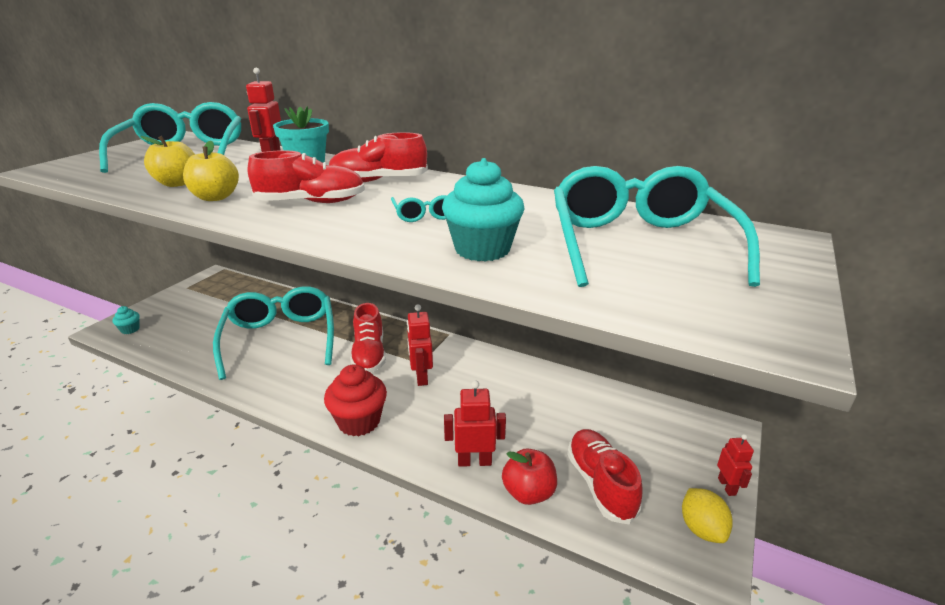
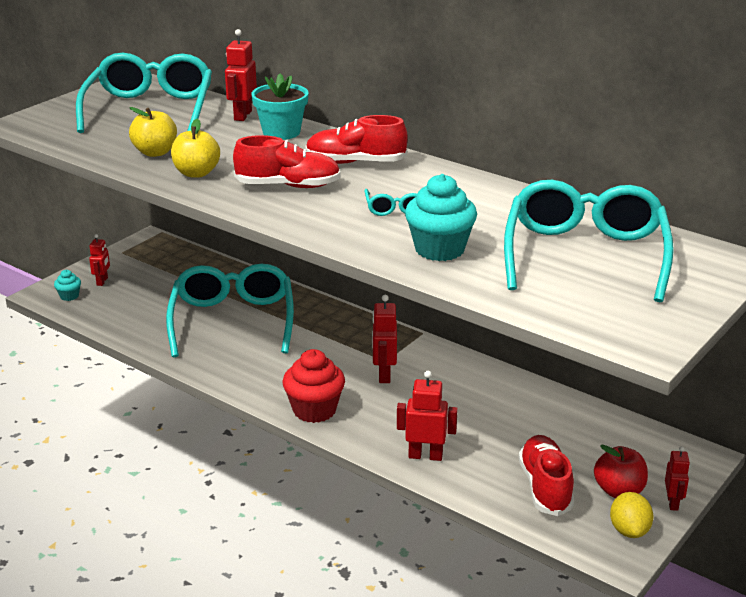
camera: 10 degrees right, 0 degrees up
red shoe [350,303,386,373] -> none
red apple [502,448,557,505] -> red apple moved to [594,444,648,498]
none -> red robot [89,234,110,286]

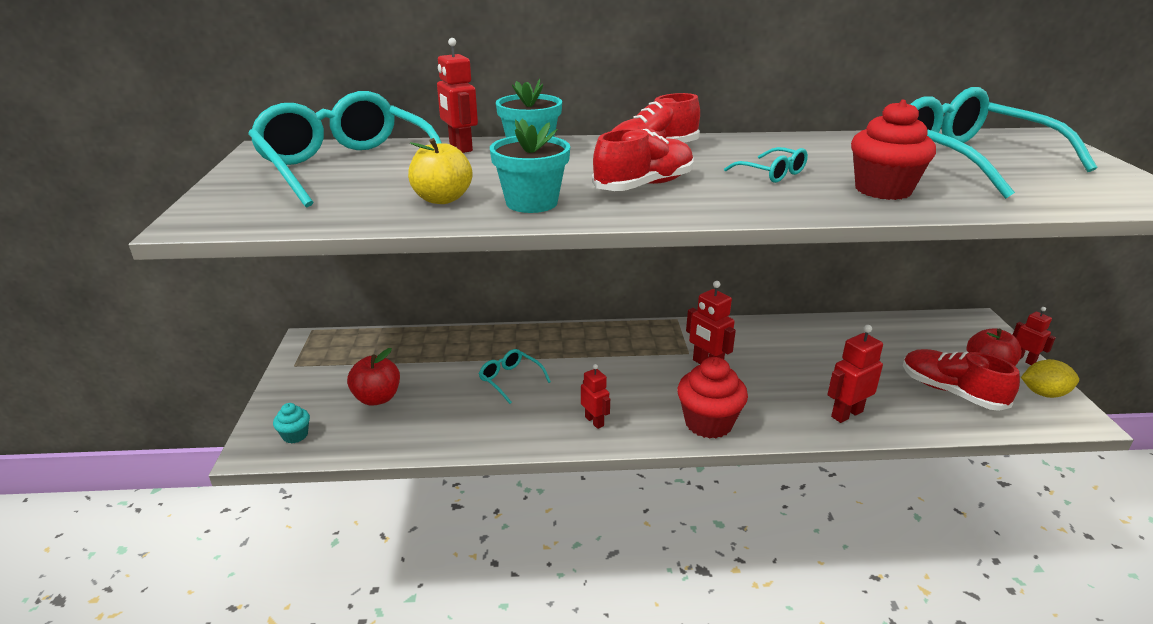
camera: 40 degrees left, 0 degrees up
red robot [89,234,110,286] -> red robot moved to [581,364,610,429]
turquoise glasses [166,264,294,357] -> turquoise glasses [479,349,551,404], size x0.42
yellow apple [171,119,220,178] -> turquoise flower pot [490,119,570,213]
turquoise cupcake [405,174,477,261] -> red cupcake [851,100,936,200]
yellow lemon [610,492,653,538] -> yellow lemon turned 45 degrees counterclockwise [1021,359,1079,398]
none -> red apple [347,348,400,406]

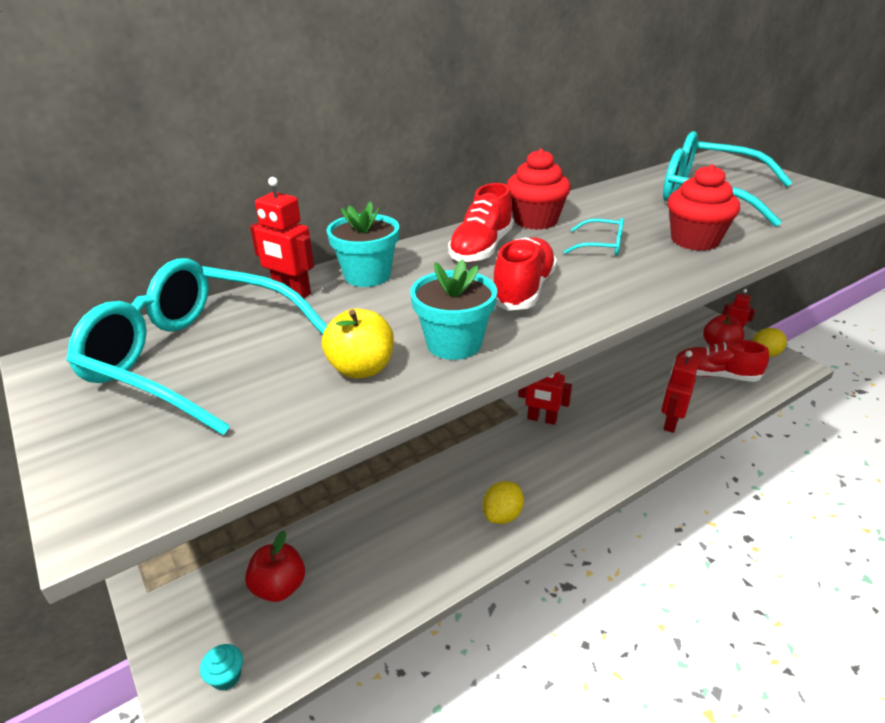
camera: 30 degrees left, 5 degrees up
turquoise glasses [479,349,551,404] -> none
red robot [581,364,610,429] -> yellow lemon [483,481,524,524]
red cupcake [677,357,748,438] -> red cupcake moved to [507,149,571,230]

